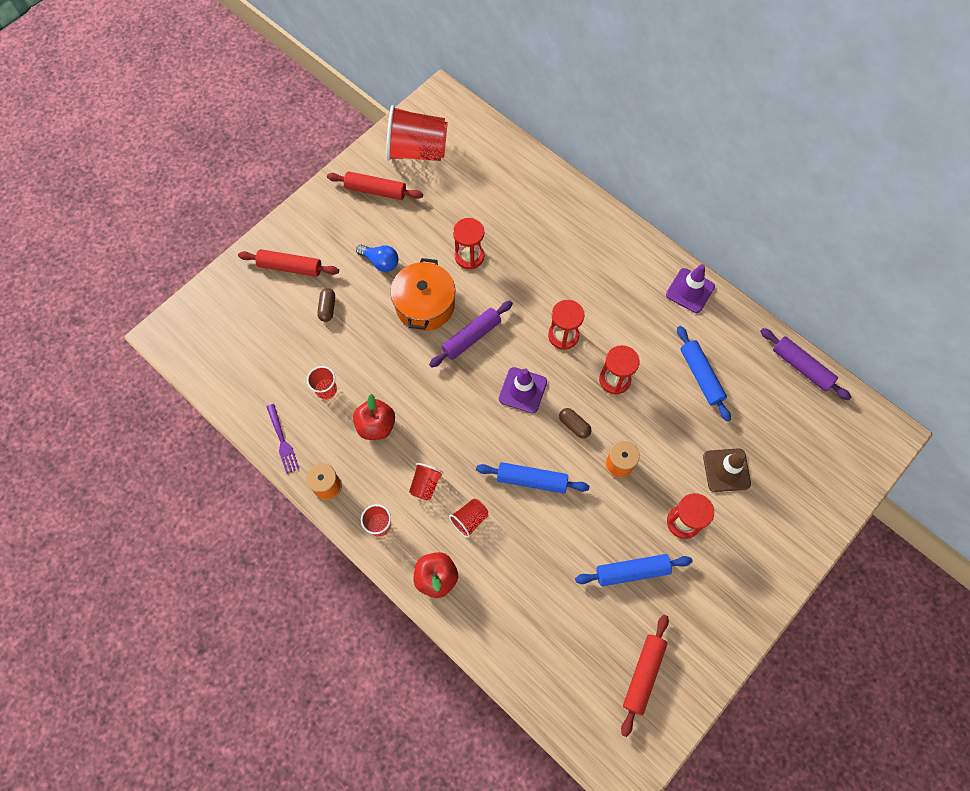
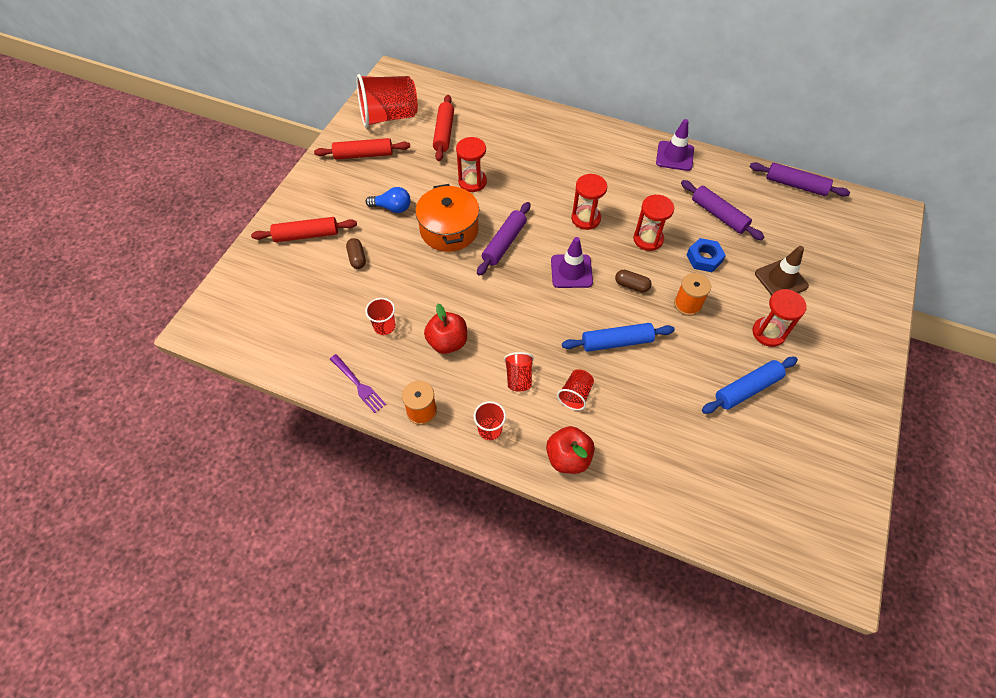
camera: 20 degrees left, 10 degrees down
red rolling pin [621,615,669,737] -> red rolling pin moved to [433,95,454,161]
blue rolling pin [677,326,731,421] -> purple rolling pin [681,180,764,240]
none -> blue nut [687,238,726,272]

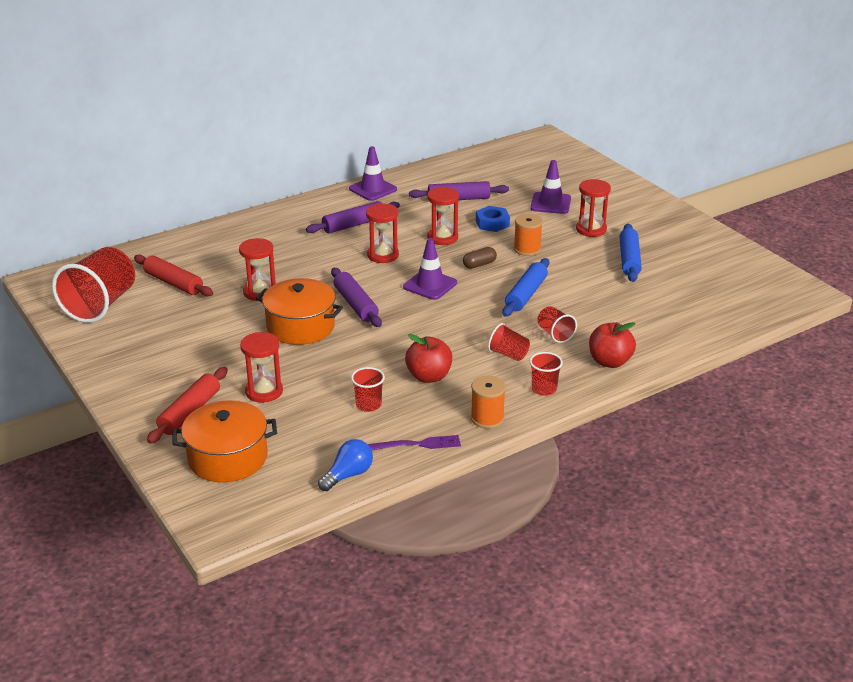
camera: 55 degrees left, 25 degrees down
red rolling pin [314,138,410,160] -> none
brown capsule [346,238,366,269] -> red hourglass [240,332,283,403]
blue light bulb [366,187,411,213] -> blue light bulb moved to [318,439,373,491]
purple rolling pin [750,162,850,197] -> purple rolling pin moved to [306,201,400,233]
brown traffic cone [755,246,809,296] -> purple traffic cone [530,160,571,214]
none -> orange pot [173,400,277,483]

